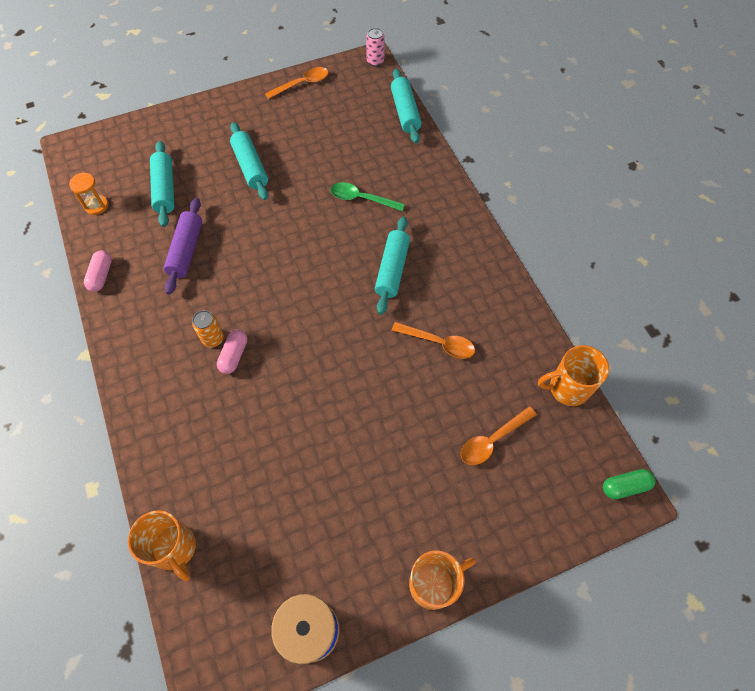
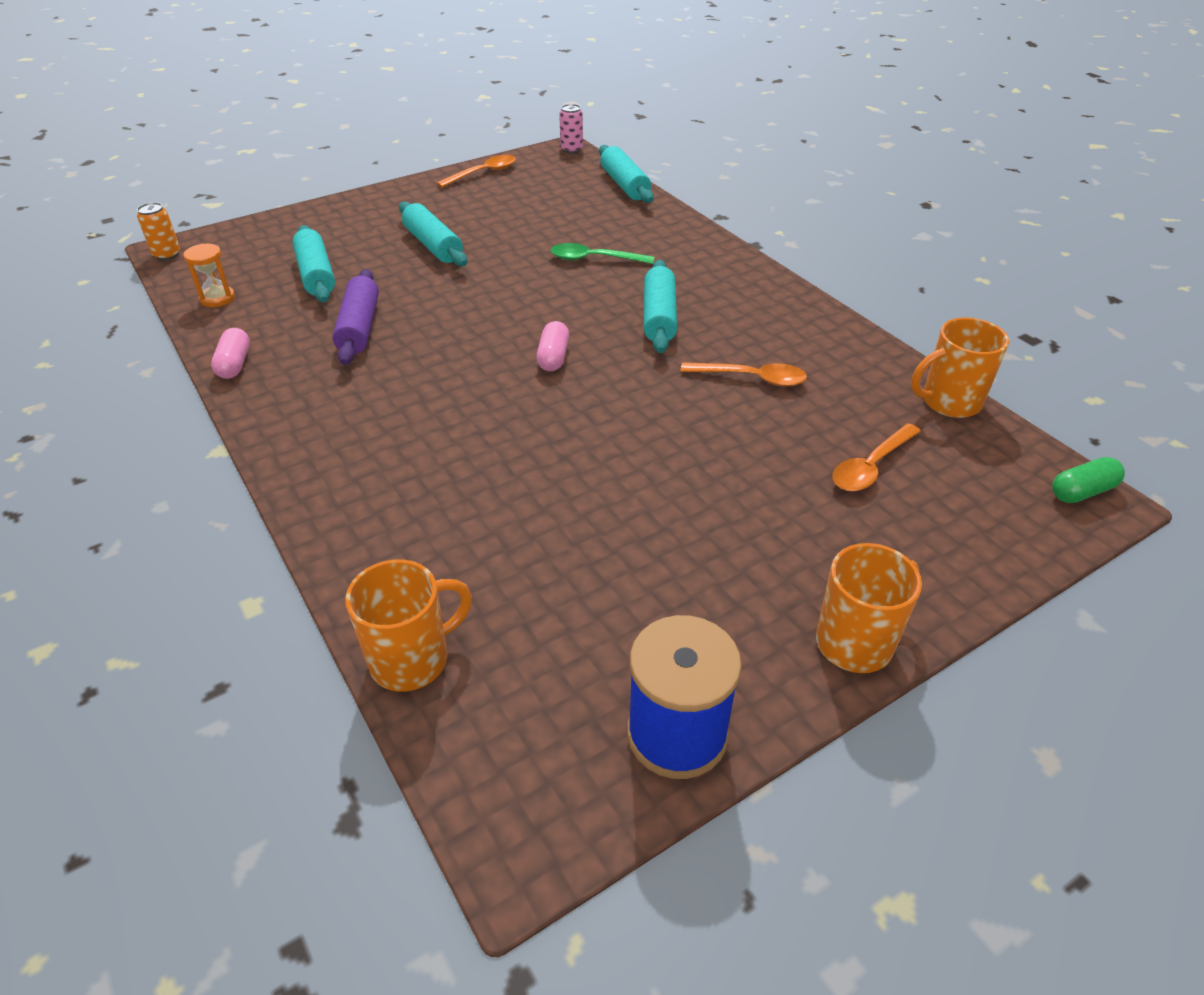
camera: 10 degrees left, 20 degrees down
orange mug [128,510,196,581] -> orange mug turned 75 degrees counterclockwise [345,559,472,692]
orange can [192,310,224,347] -> orange can moved to [137,202,180,260]
pink capsule [217,329,247,374] -> pink capsule moved to [536,321,569,371]

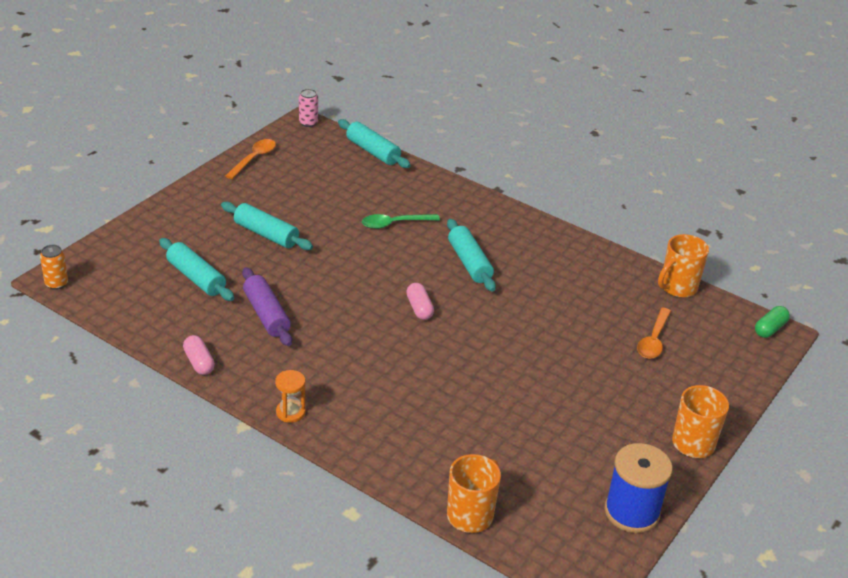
camera: 25 degrees left, 5 degrees down
orange hourglass [183,243,235,307] -> orange hourglass moved to [275,370,306,423]
orange spoon [681,362,807,387] -> none

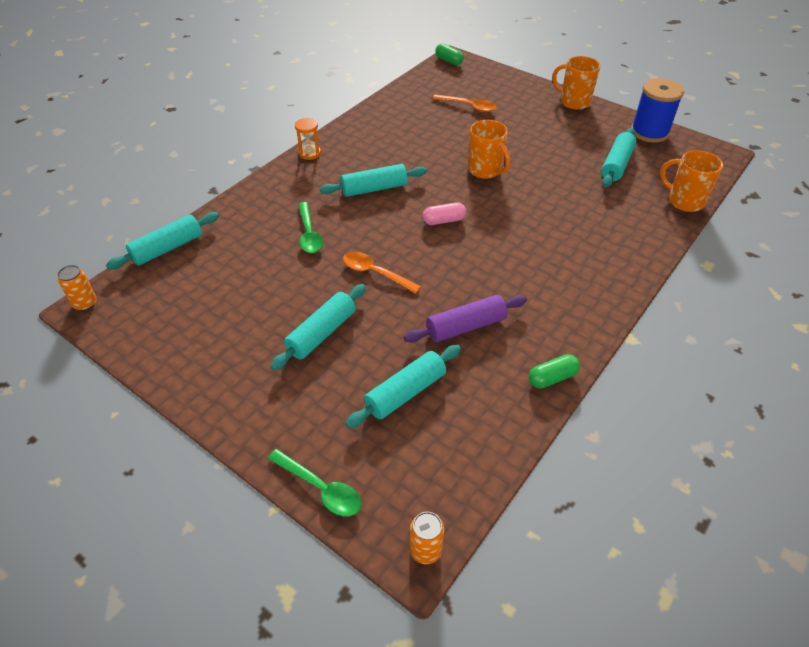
camera: 85 degrees left, 10 degrees up
pink capsule [183,335,215,375] -> green capsule [529,354,580,389]
orange spoon [225,139,276,179] -> orange spoon moved to [343,252,421,293]
orange hourglass [275,370,306,423] -> orange hourglass moved to [295,118,321,160]
pink can [299,89,318,127] -> orange can [57,265,97,311]
orange mug [658,234,709,298] -> orange mug moved to [468,120,511,179]
none -> green spoon [268,449,362,516]
none -> turquoise rolling pin [601,128,637,187]

